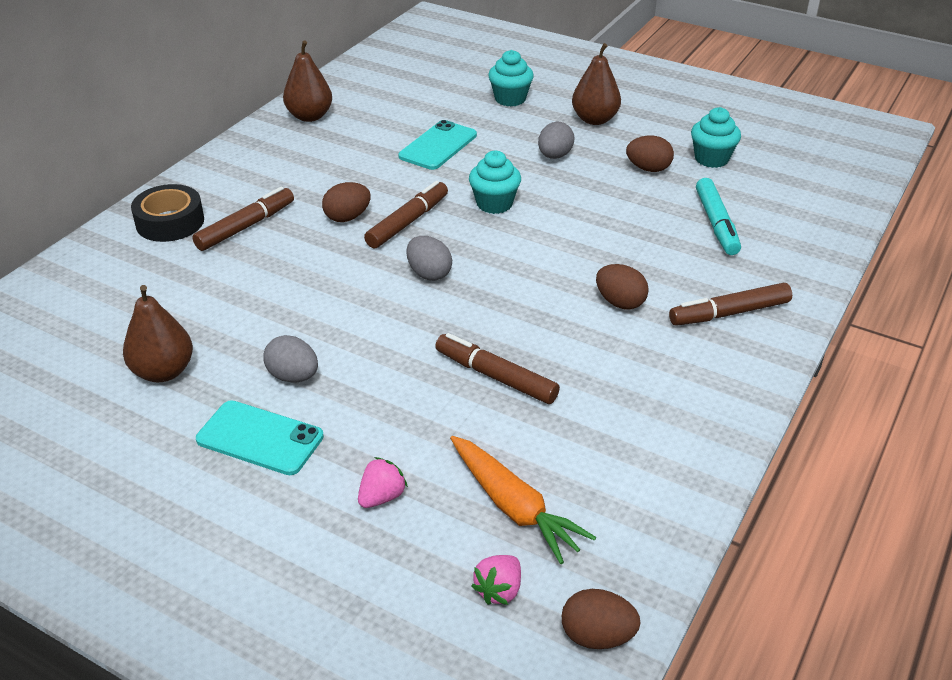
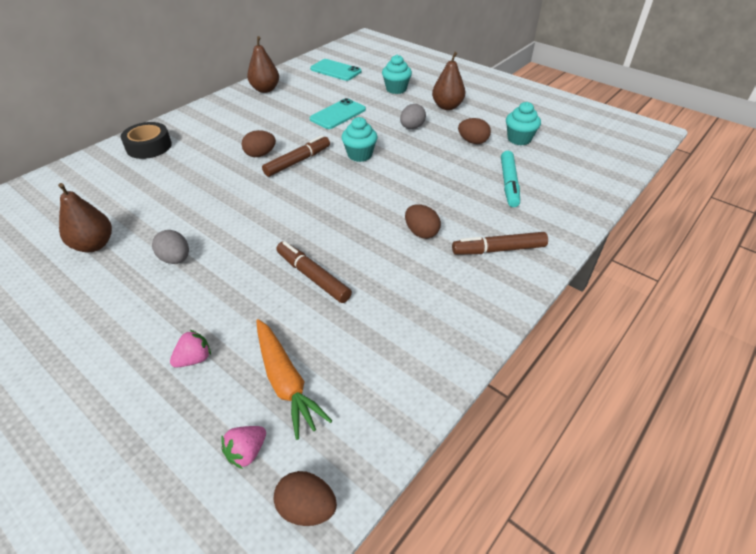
camera: 10 degrees right, 5 degrees up
brown marker [192,187,294,251] -> none
turquoise phone [196,400,324,475] -> turquoise phone moved to [310,59,361,81]
grey egg [406,236,452,281] -> none

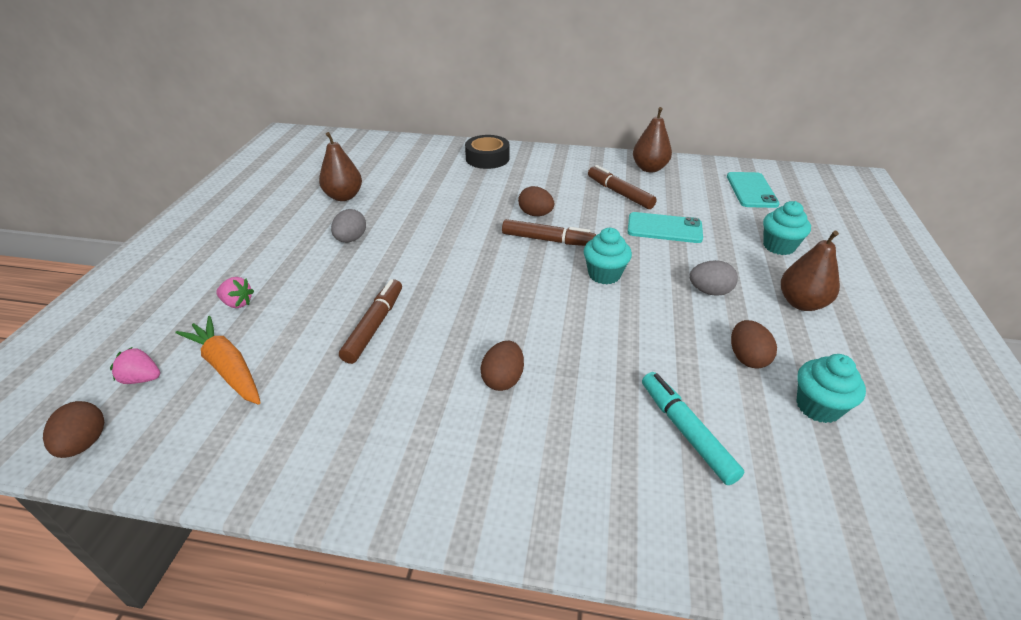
camera: 60 degrees right, 5 degrees down
orange carrot [256,319,332,440] -> orange carrot turned 105 degrees clockwise [175,316,261,404]
brown marker [452,232,548,255] -> brown marker moved to [588,165,657,209]
turquoise marker [501,151,520,207] -> turquoise marker turned 90 degrees clockwise [642,372,744,485]

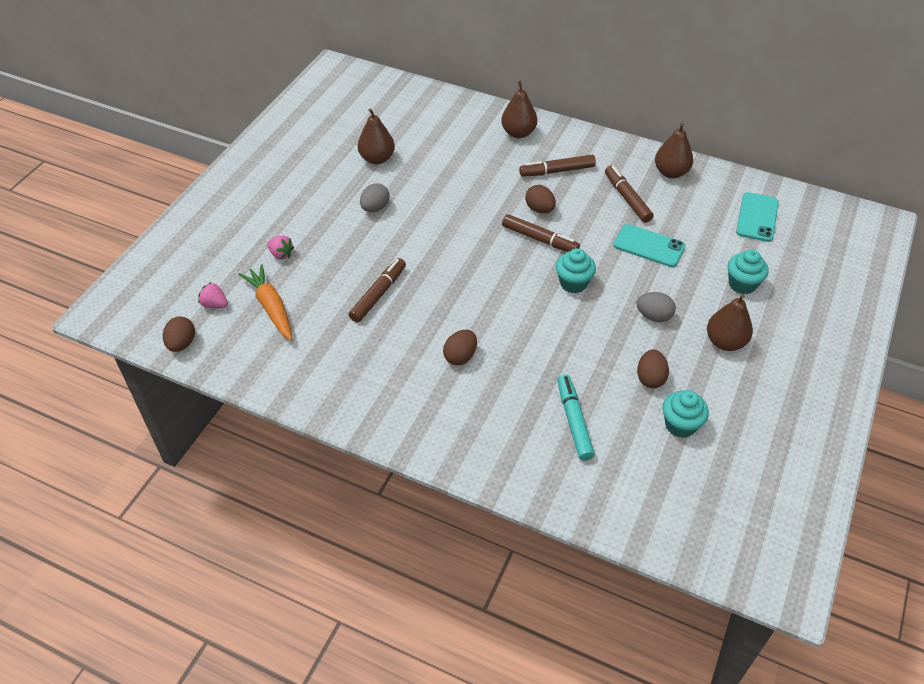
camera: 15 degrees right, 10 degrees up
black tape [465,135,509,169] -> brown pear [501,81,537,138]
none -> brown marker [519,155,596,177]

